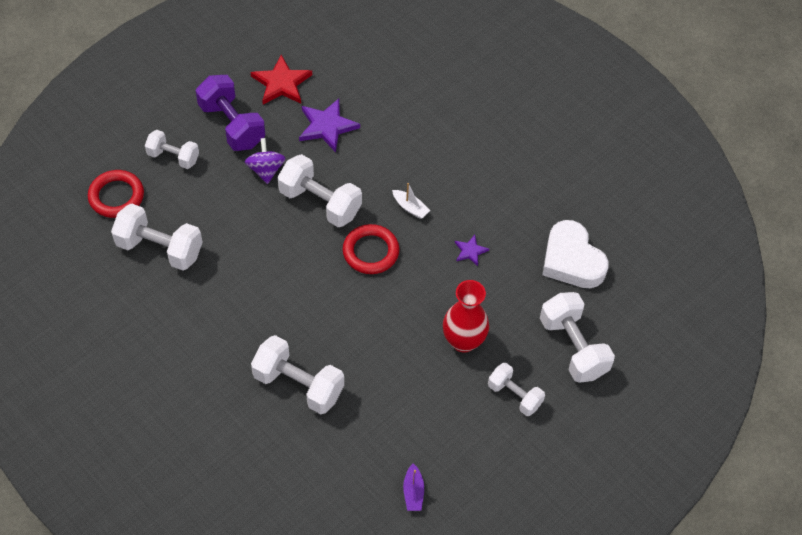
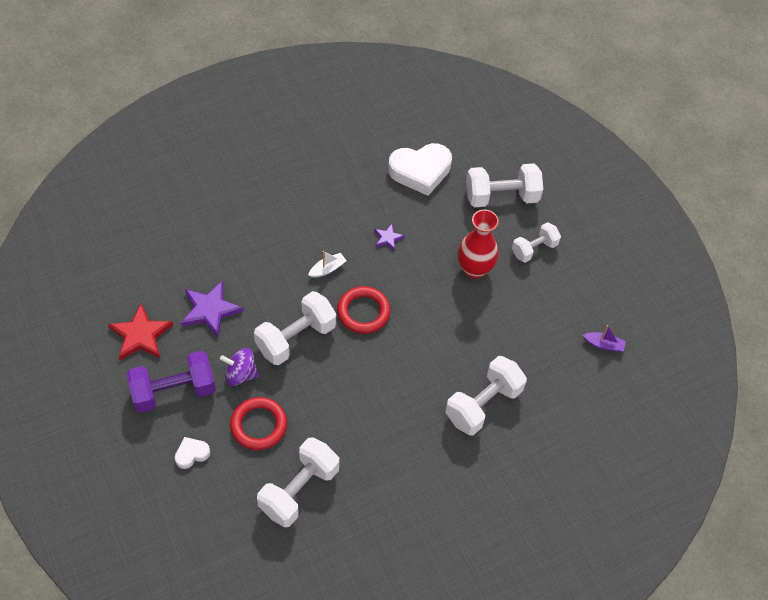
camera: 75 degrees left, 0 degrees up
red ring [88,170,144,218] -> red ring moved to [230,397,287,450]
white dumbbell [145,130,199,169] -> white heart [175,437,210,469]

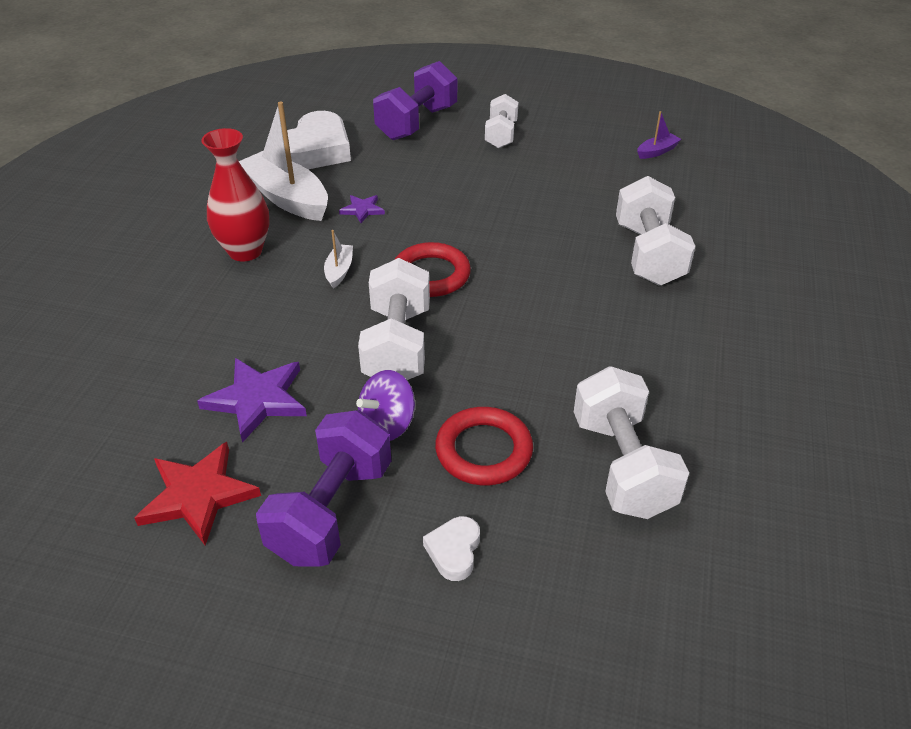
camera: 45 degrees left, 15 degrees down
red vase [458,210,499,279] -> red vase moved to [201,128,270,262]
white dumbbell [466,163,543,207] -> purple dumbbell [373,61,457,140]
none -> white boat [239,102,328,221]

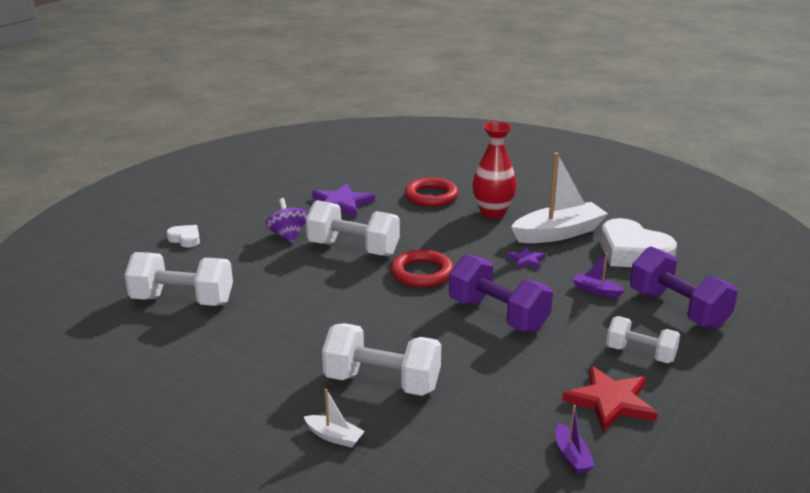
camera: 110 degrees right, 15 degrees down
red star [135,442,261,545] -> red star moved to [562,366,658,432]
purple dumbbell [256,410,391,567] -> purple dumbbell moved to [449,254,553,332]
white boat [324,230,353,288] -> white boat moved to [304,389,365,448]
red ring [435,407,533,485] -> red ring moved to [405,177,459,207]
none -> purple boat [572,253,625,298]

